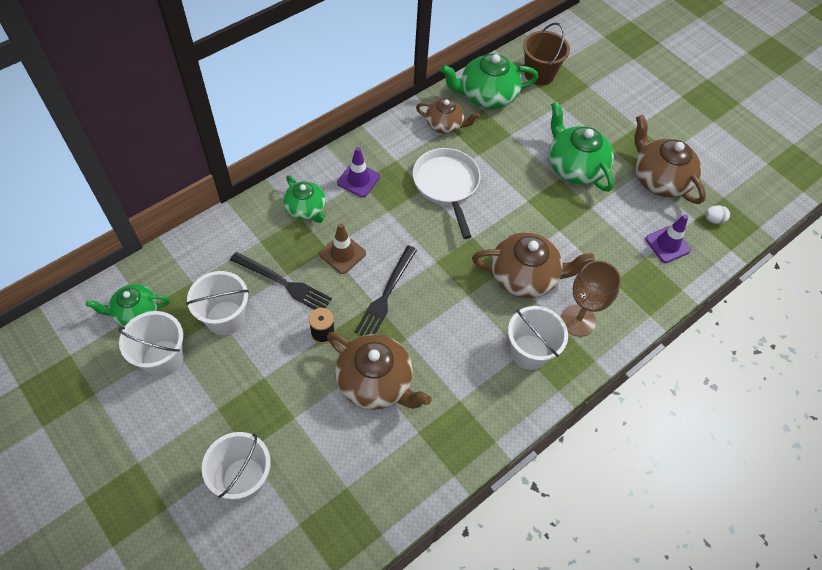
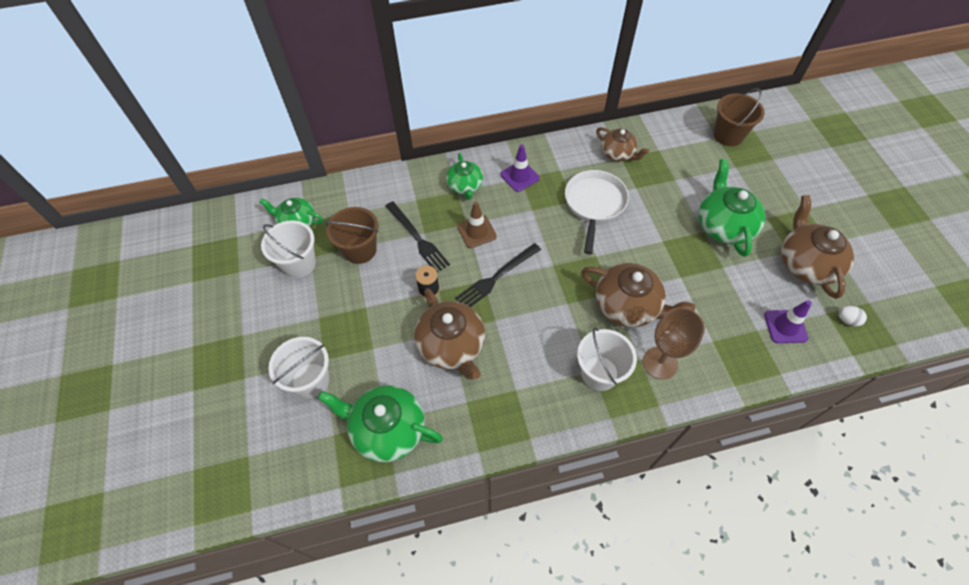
camera: 30 degrees right, 0 degrees up
white bucket [186,271,249,335] -> brown bucket [325,207,379,264]
green teapot [440,54,538,109] -> green teapot moved to [318,385,443,462]

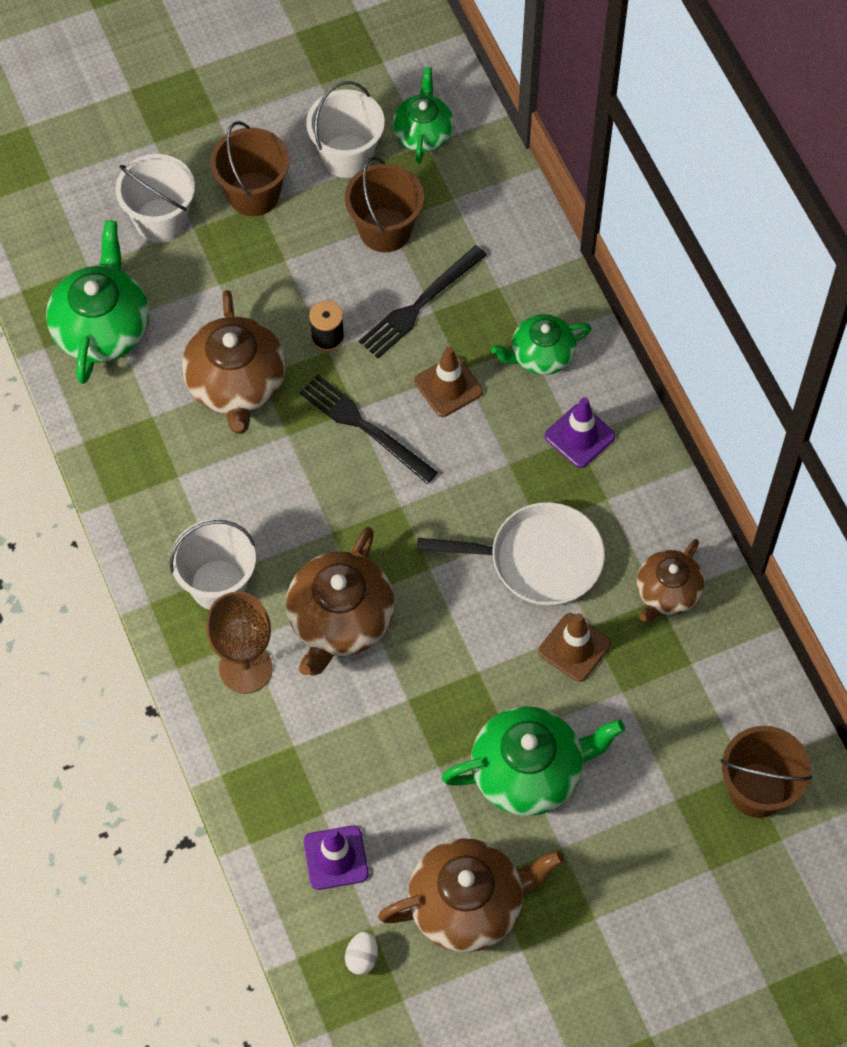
camera: 80 degrees right, 5 degrees up
brown teapot [414,288,485,380] -> brown teapot turned 60 degrees counterclockwise [182,290,286,434]
none -> brown bucket [210,121,290,216]
none -> brown traffic cone [538,613,611,682]

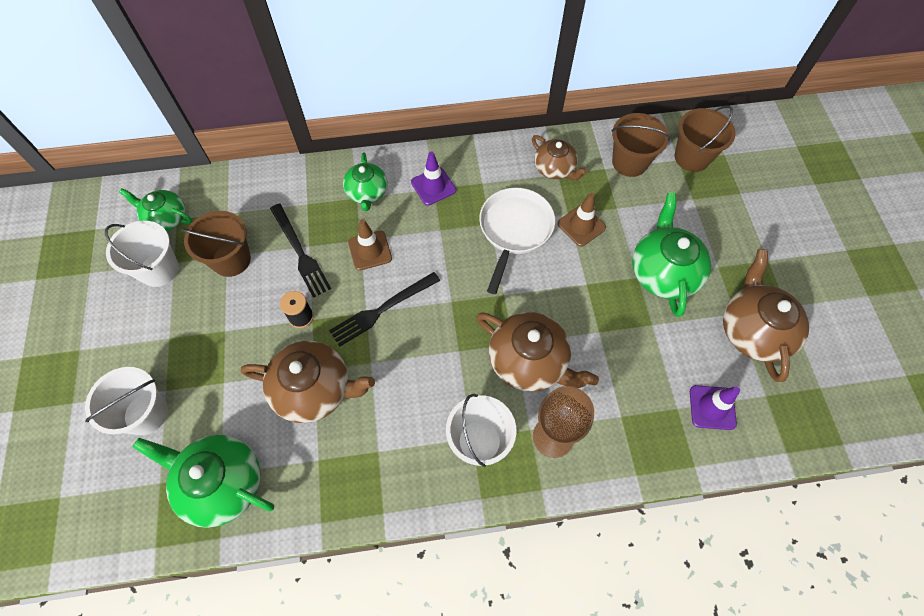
camera: 75 degrees left, 0 degrees up
brown bucket [210,121,290,216] -> brown bucket moved to [611,113,671,177]
white egg [345,931,378,975] -> none

